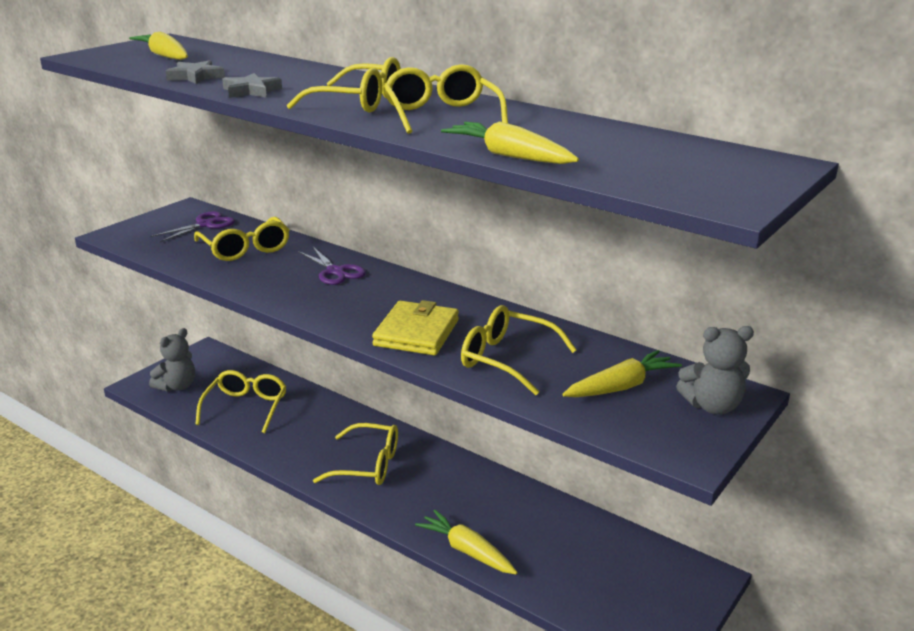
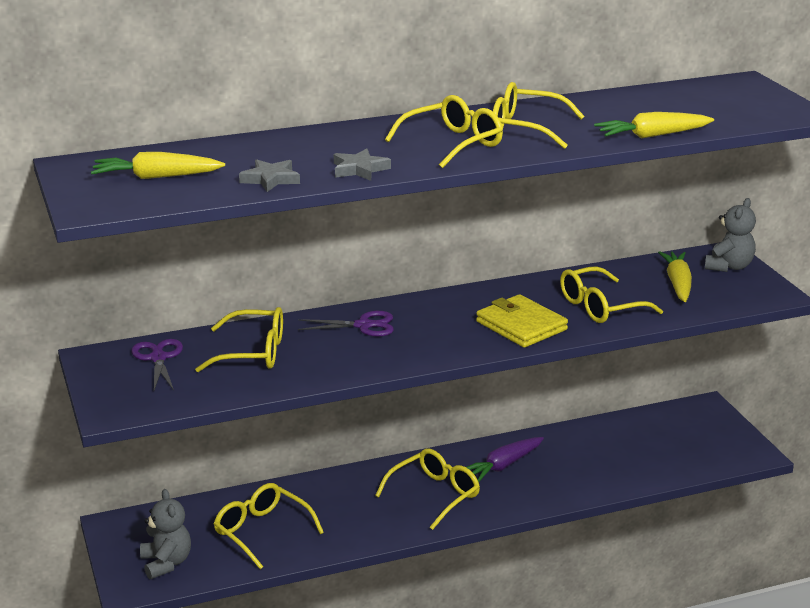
camera: 55 degrees left, 0 degrees up
yellow carrot [415,510,518,574] -> none
none -> purple carrot [466,437,544,482]

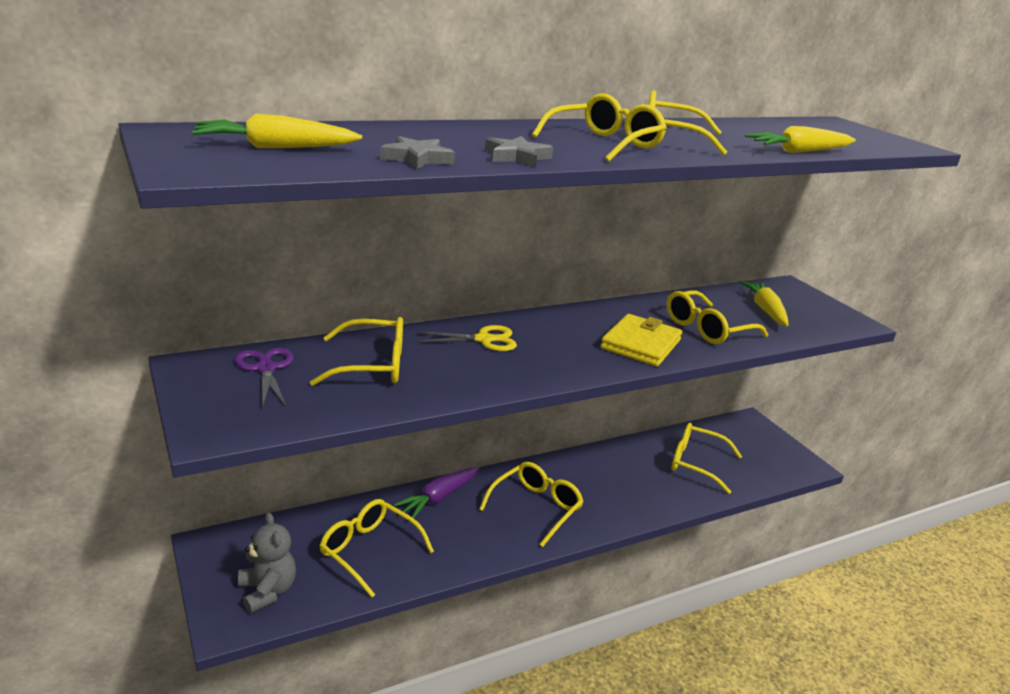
camera: 10 degrees left, 0 degrees up
purple scissors [298,311,394,337] -> yellow scissors [416,325,517,351]
purple carrot [466,437,544,482] -> purple carrot moved to [394,467,480,518]
yellow wallet [476,294,568,348] -> yellow wallet turned 75 degrees clockwise [600,314,682,366]
grey teddy bear [705,198,756,272] -> none
none -> yellow glasses [671,423,742,494]

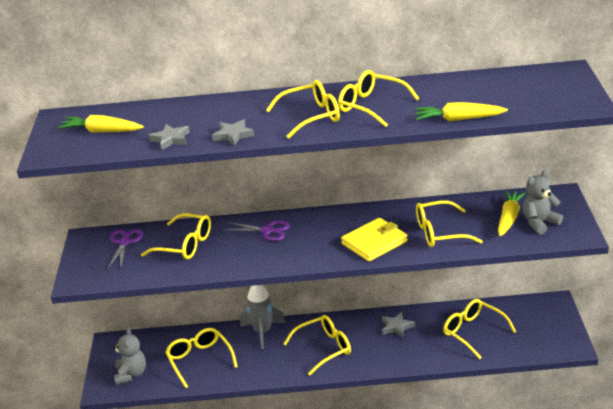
camera: 30 degrees right, 5 degrees up
purple carrot [394,467,480,518] -> grey rocket [240,285,286,350]
yellow scissors [416,325,517,351] -> purple scissors [225,220,290,241]
none -> grey star [382,312,415,338]
none -> grey teddy bear [523,170,563,234]

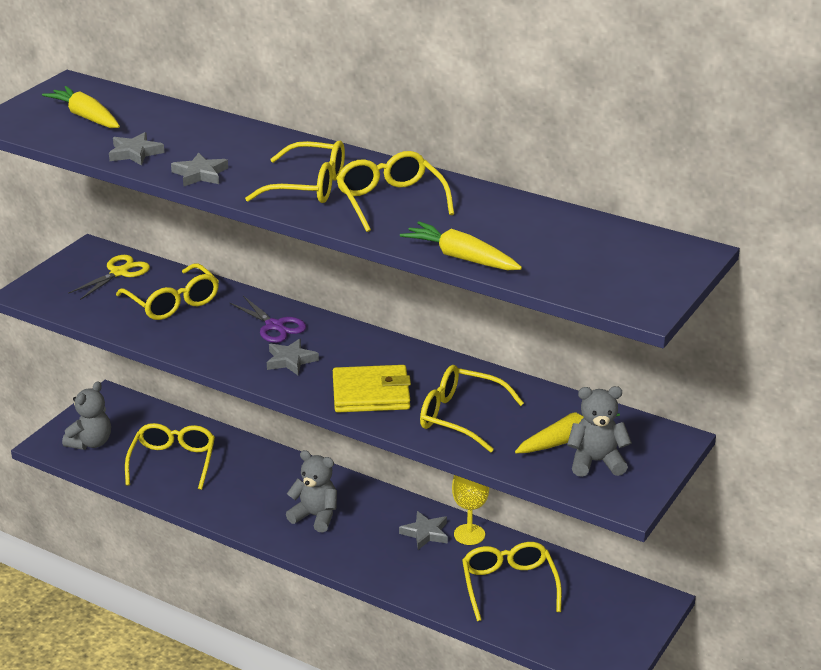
camera: 30 degrees right, 0 degrees up
purple scissors [108,229,143,268] -> yellow scissors [68,255,150,300]
grey rocket [240,285,286,350] -> none
yellow glasses [283,315,351,375] -> grey teddy bear [286,450,337,533]
none -> grey star [267,339,319,375]
none -> yellow goblet [452,475,489,545]

